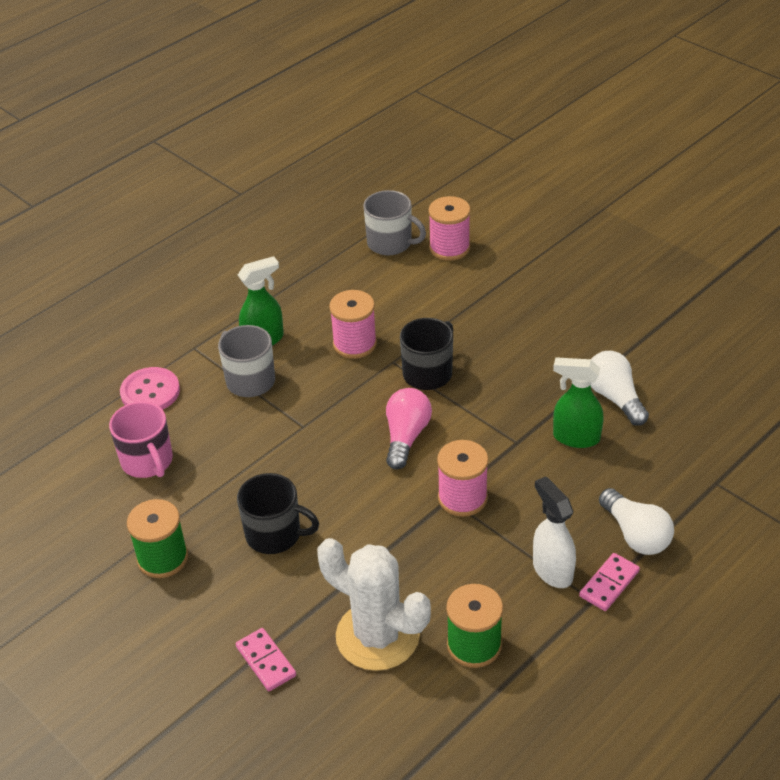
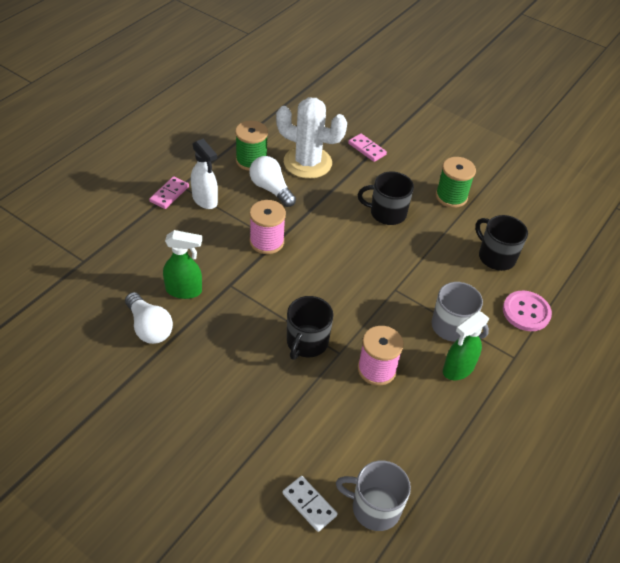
camera: 165 degrees right, 5 degrees up
pink mug [109,402,173,478] -> black mug [475,215,528,271]
pink light bulb [386,388,432,470] -> none
pink spool [428,196,471,261] -> white domino [282,476,338,532]
white light bulb [599,488,674,555] -> white light bulb moved to [250,156,296,207]

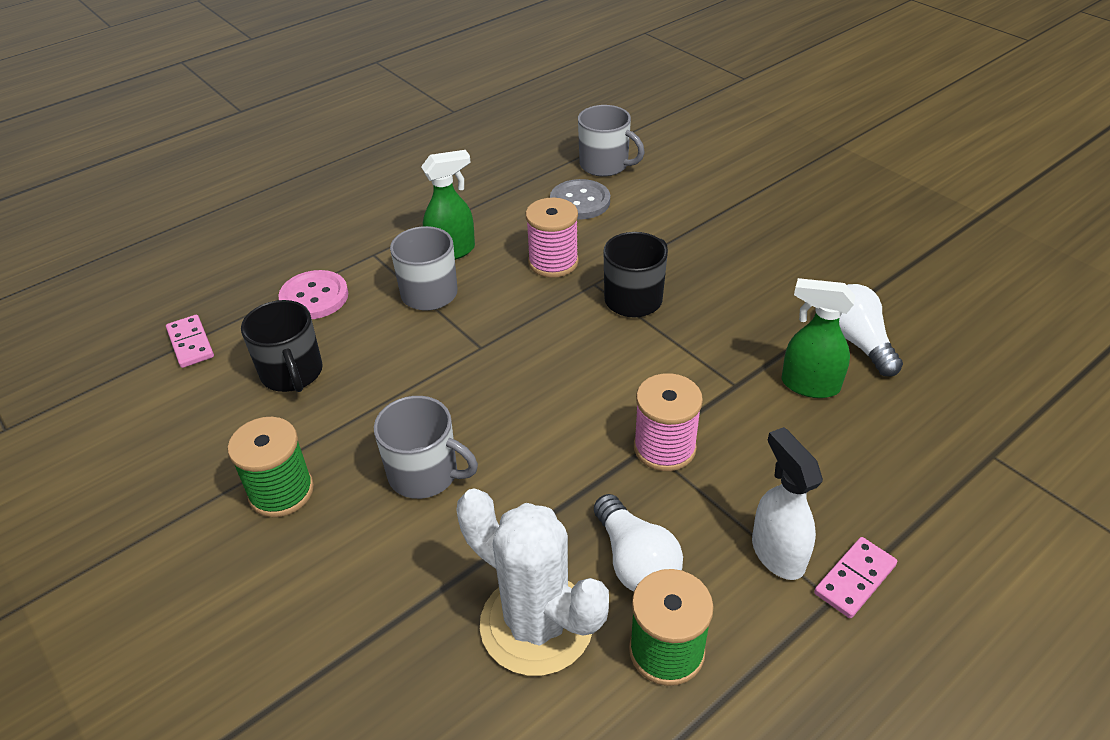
camera: 160 degrees left, 5 degrees down
white domino [282,476,338,532] -> none
pink domino [348,133,387,162] -> pink domino moved to [166,315,214,368]
black mug [358,171,414,225] -> grey mug [374,396,478,499]
none -> grey button [550,179,610,219]

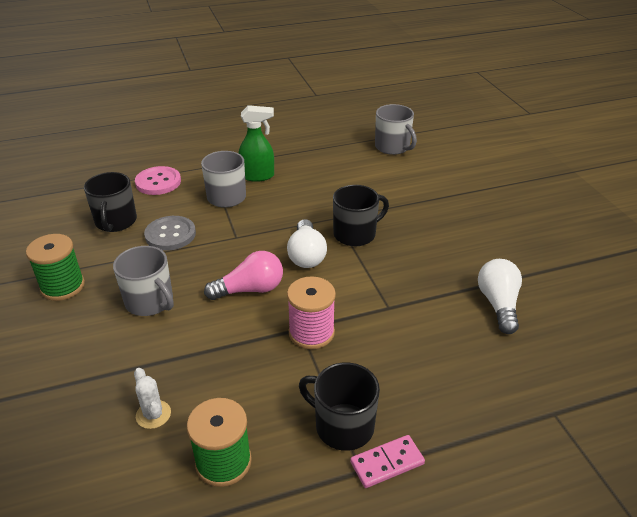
camera: 20 degrees right, 5 degrees down
pink domino [166,315,214,368] -> none
white cactus [456,488,609,676] -> white cactus [134,368,171,429], size x0.43
pink spool [526,198,579,278] -> none
grey button [550,179,610,219] -> grey button moved to [144,216,196,251]
white light bulb [594,494,683,592] -> white light bulb moved to [287,219,327,268]
white spray bottle [752,427,823,580] -> black mug [299,362,380,451]
green spray bottle [782,278,855,398] -> none
none -> pink light bulb [204,251,283,300]

